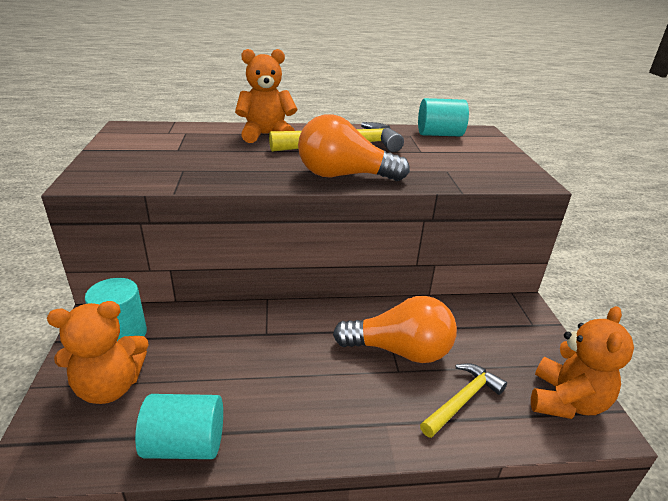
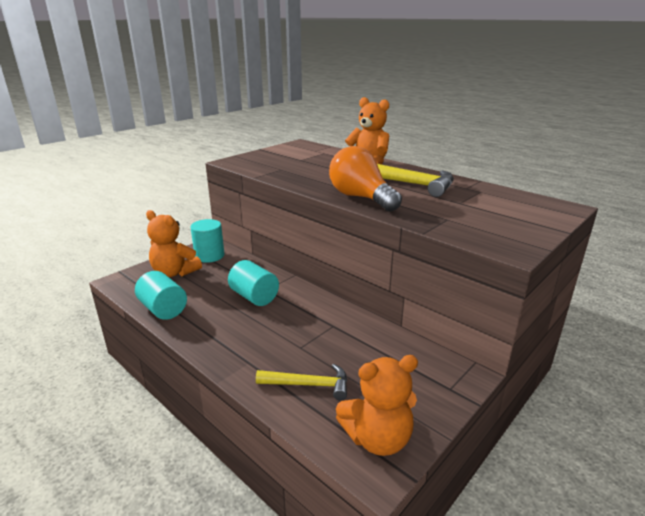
camera: 50 degrees right, 5 degrees down
orange light bulb [333,296,457,363] -> none
turquoise cylinder [418,98,469,136] -> turquoise cylinder moved to [228,260,279,306]

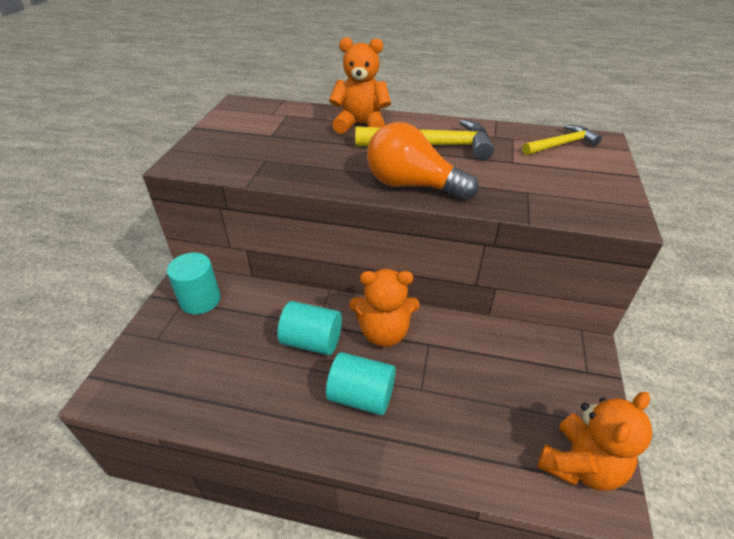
camera: 30 degrees left, 15 degrees up
turquoise cylinder [135,271,187,320] -> turquoise cylinder moved to [326,352,396,415]
orange teddy bear [146,210,202,277] -> orange teddy bear moved to [349,269,420,347]
yellow hammer [256,364,347,400] -> yellow hammer moved to [522,125,602,155]

